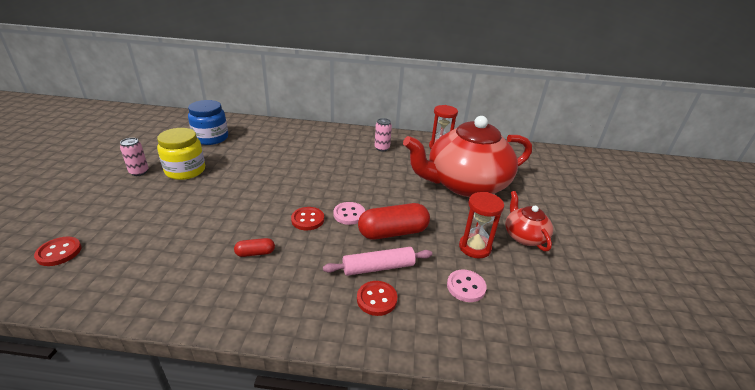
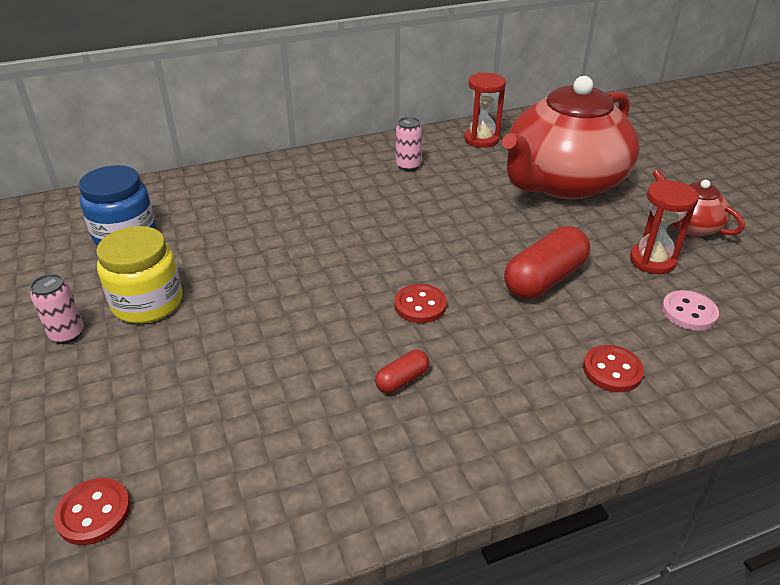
camera: 25 degrees left, 5 degrees up
pink rolling pin [323,247,432,276] -> none
pink button [333,202,365,225] -> none

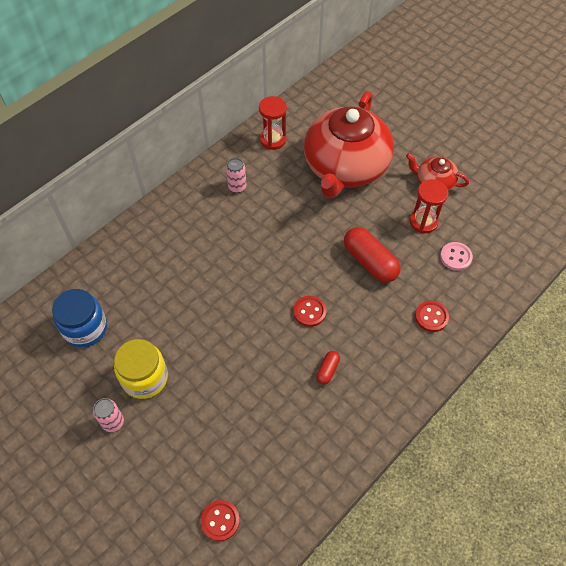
camera: 25 degrees left, 20 degrees up
red capsule [504,226,590,299] -> red capsule turned 60 degrees counterclockwise [344,227,401,283]

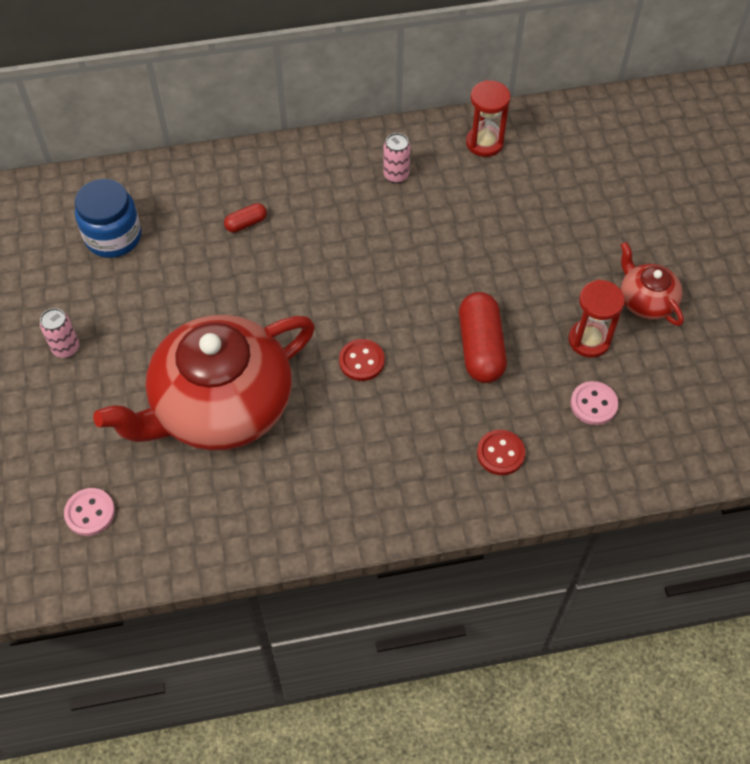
camera: 35 degrees right, 0 degrees up
yellow jar [114,339,168,399] -> none
red button [201,500,240,541] -> pink button [64,488,115,536]
red teapot [304,91,394,199] -> red teapot moved to [93,315,315,451]
red capsule [316,351,340,385] -> red capsule moved to [224,203,267,233]

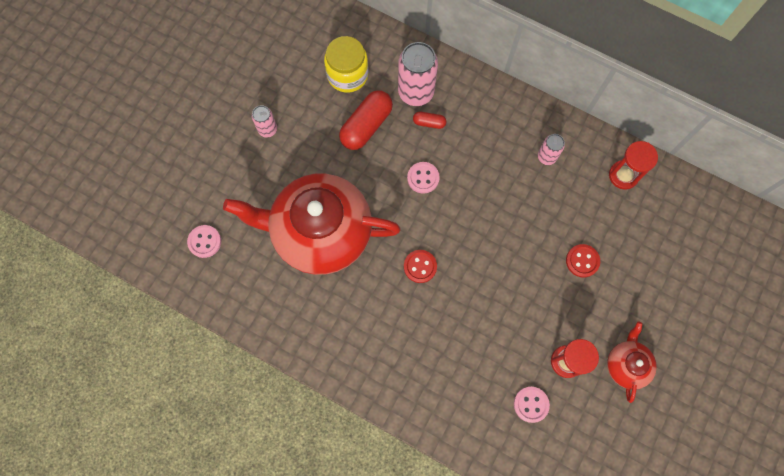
camera: 40 degrees right, 15 degrees up
blue jar [75,179,141,258] -> yellow jar [324,36,368,93]
red capsule [459,292,507,383] -> red capsule moved to [339,90,393,150]
red button [477,430,525,475] -> red button moved to [566,244,600,278]
none -> pink can [398,42,438,106]
none -> pink button [407,162,440,194]

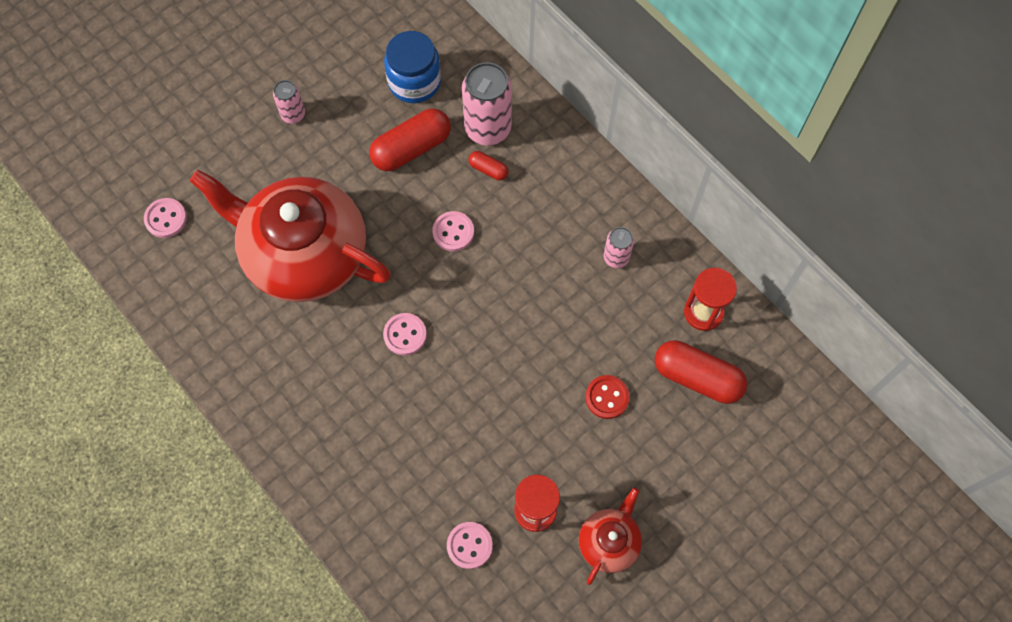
camera: 20 degrees right, 5 degrees down
yellow jar [324,36,368,93] -> blue jar [384,31,441,103]
red button [404,250,437,283] -> pink button [383,313,427,355]
none -> red capsule [655,340,747,404]

